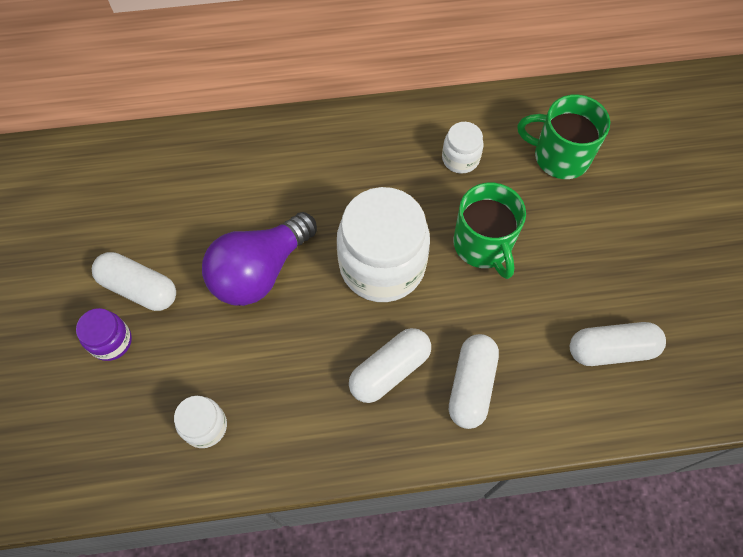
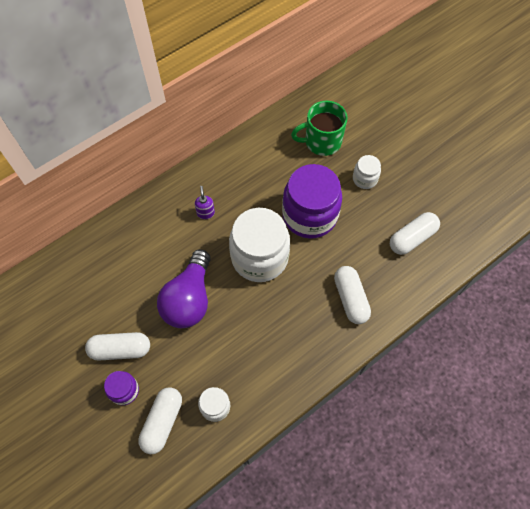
camera: 30 degrees left, 0 degrees up
white capsule [349,328,431,403] -> white capsule moved to [138,387,182,454]
white jar [442,122,484,174] -> white jar moved to [353,155,381,189]
green mug [453,183,526,279] -> purple jar [282,164,342,239]
none -> purple soap dispenser [195,186,215,219]

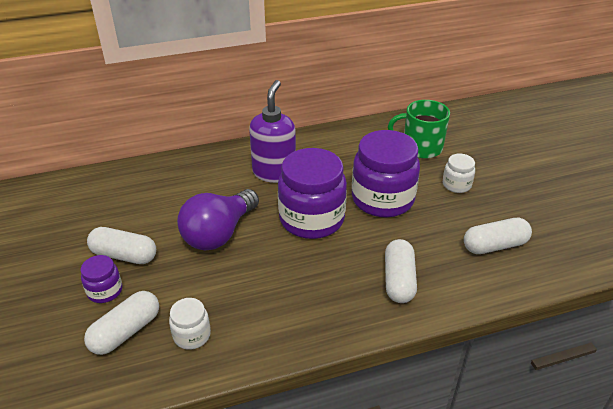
camera: 20 degrees right, 25 degrees down
purple soap dispenser [195,186,215,219] -> purple soap dispenser [249,80,296,183], size x2.25
white jar [229,208,290,282] -> purple jar [278,148,347,239]

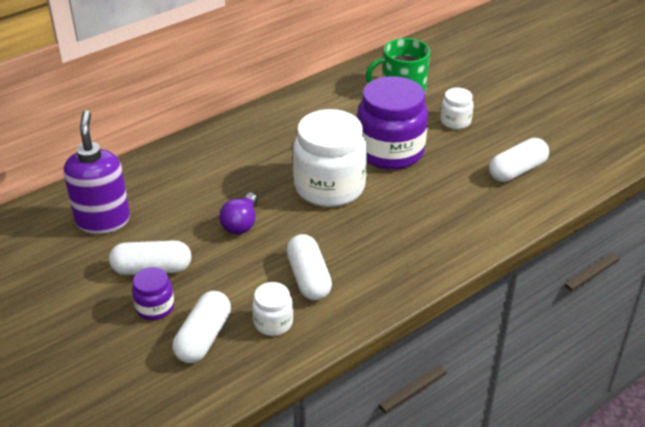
camera: 20 degrees left, 0 degrees up
purple light bulb [177,189,259,250] -> purple light bulb [219,192,258,235], size x0.58
purple soap dispenser [249,80,296,183] -> purple soap dispenser moved to [64,110,130,234]
purple jar [278,148,347,239] -> white jar [293,109,367,207]
white capsule [385,239,417,303] -> white capsule moved to [287,234,332,300]

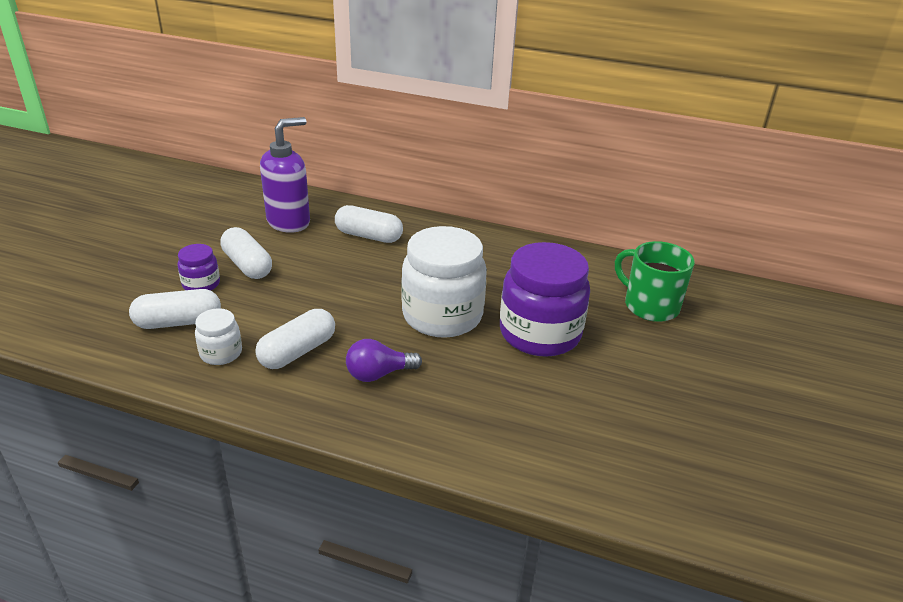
camera: 55 degrees right, 5 degrees down
purple light bulb [219,192,258,235] -> purple light bulb moved to [346,339,422,382]
white jar [440,87,474,129] -> none
white capsule [489,138,549,182] -> white capsule moved to [335,205,403,243]

